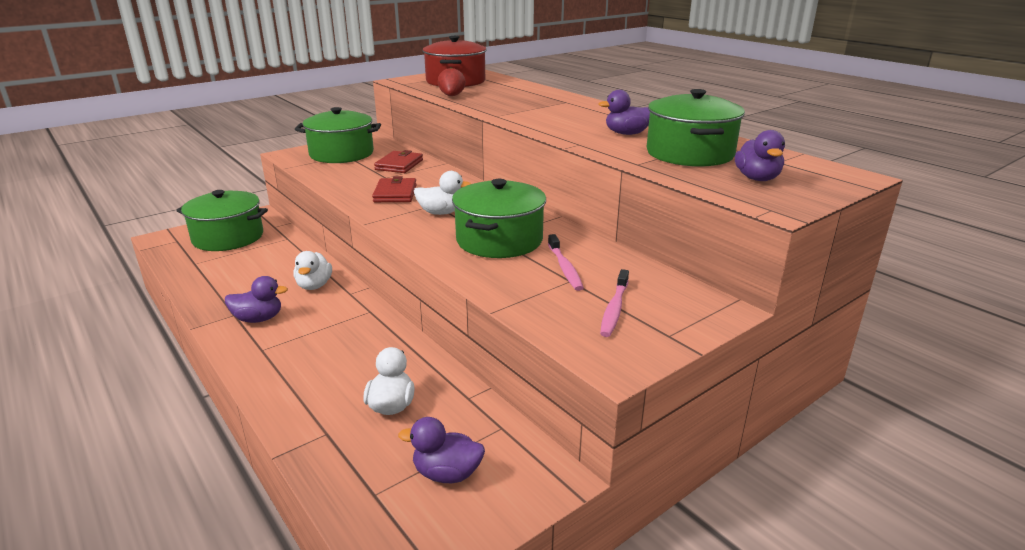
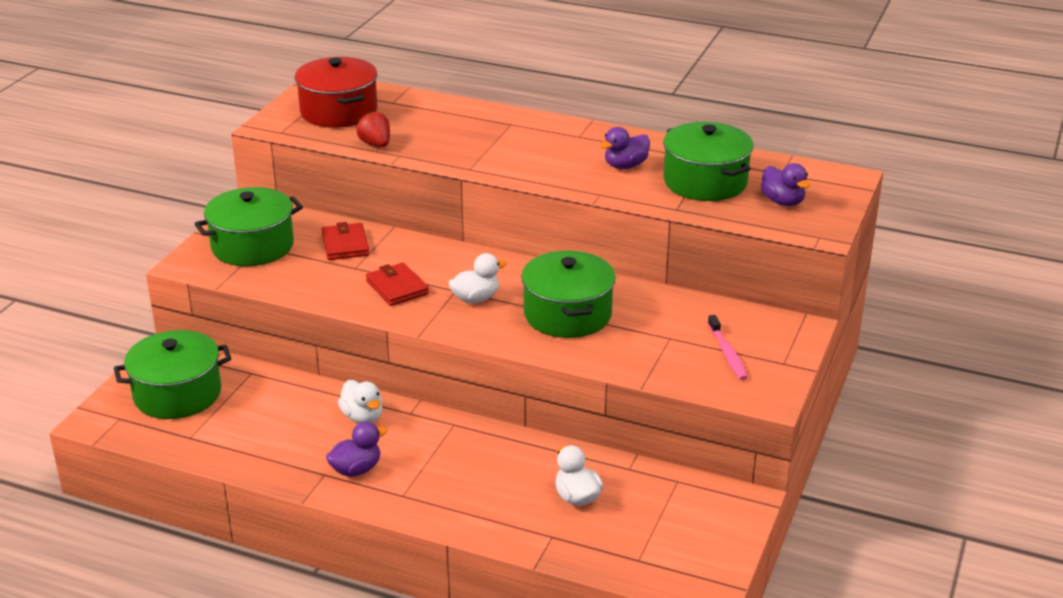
camera: 30 degrees left, 5 degrees up
purple duck [398,417,485,483] -> none
pink toothbrush [548,234,584,291] -> none

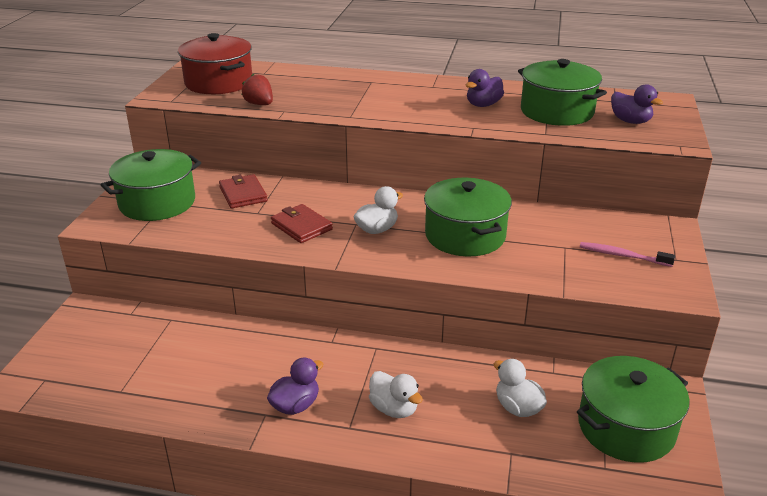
camera: 10 degrees left, 0 degrees up
green pot [114,330,231,419] -> green pot moved to [577,356,690,463]
white duck [338,380,382,423] -> white duck moved to [369,371,423,418]
pink toothbrush [708,315,748,380] -> pink toothbrush turned 135 degrees clockwise [580,242,675,267]

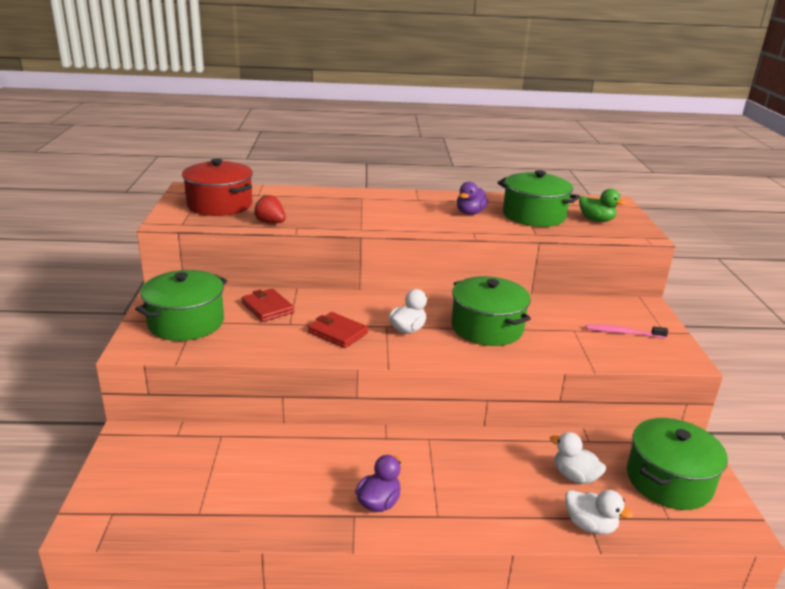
camera: 15 degrees left, 5 degrees down
white duck [369,371,423,418] -> white duck moved to [565,490,633,535]
purple duck [611,84,663,124] -> green duck [579,189,626,222]

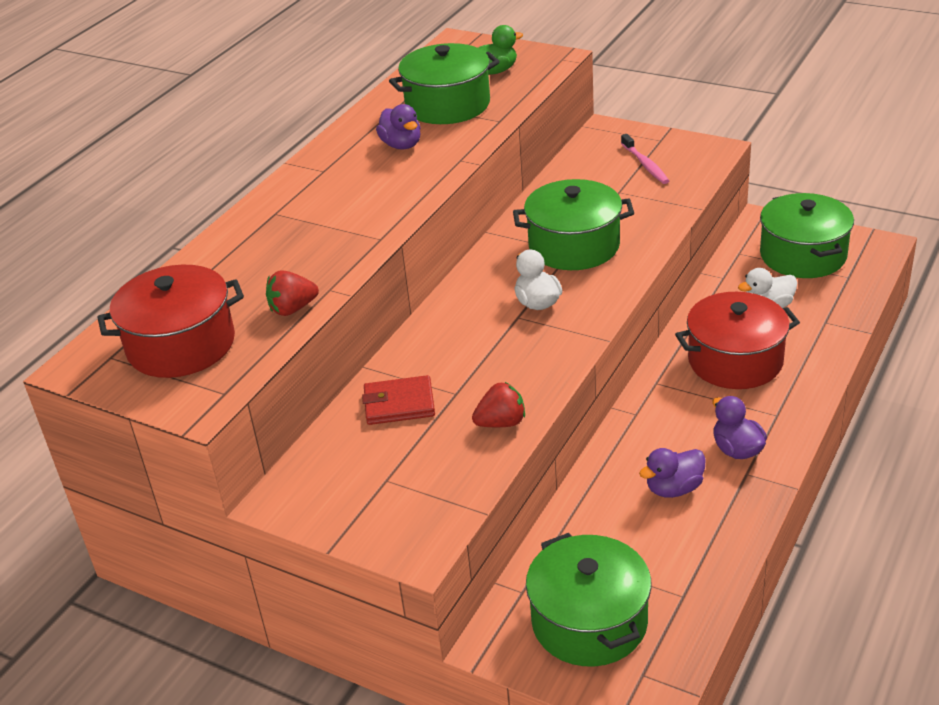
camera: 55 degrees left, 10 degrees up
green pot [135,270,227,341] -> green pot moved to [526,533,652,667]
red wallet [308,312,368,348] -> none
white duck [565,490,633,535] -> none
pink toothbrush [586,325,668,339] -> pink toothbrush turned 60 degrees counterclockwise [621,134,669,184]
none -> red strawberry [472,382,525,427]
none -> purple duck [639,448,706,498]
none -> red pot [675,292,800,389]

